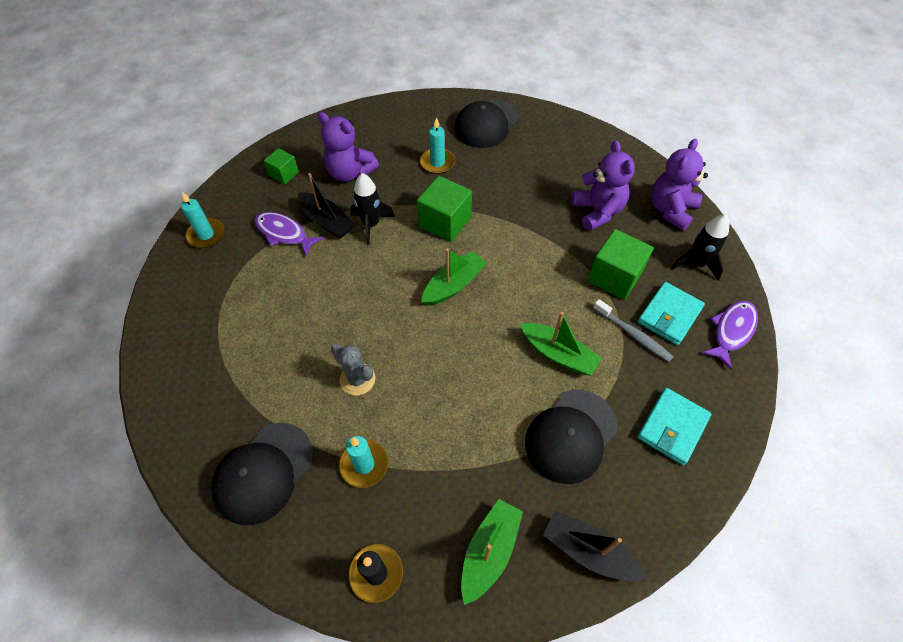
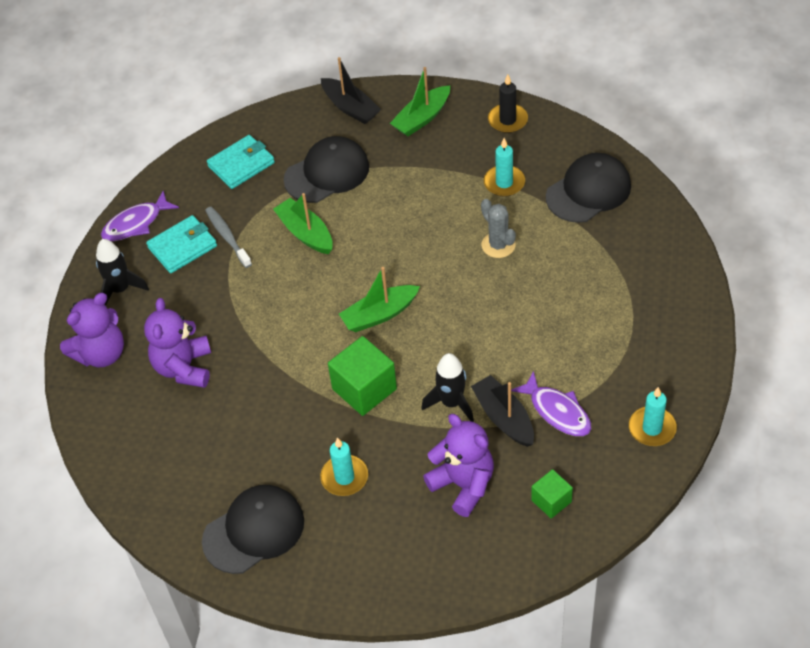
camera: 160 degrees left, 5 degrees down
green cube [588,229,654,300] -> none

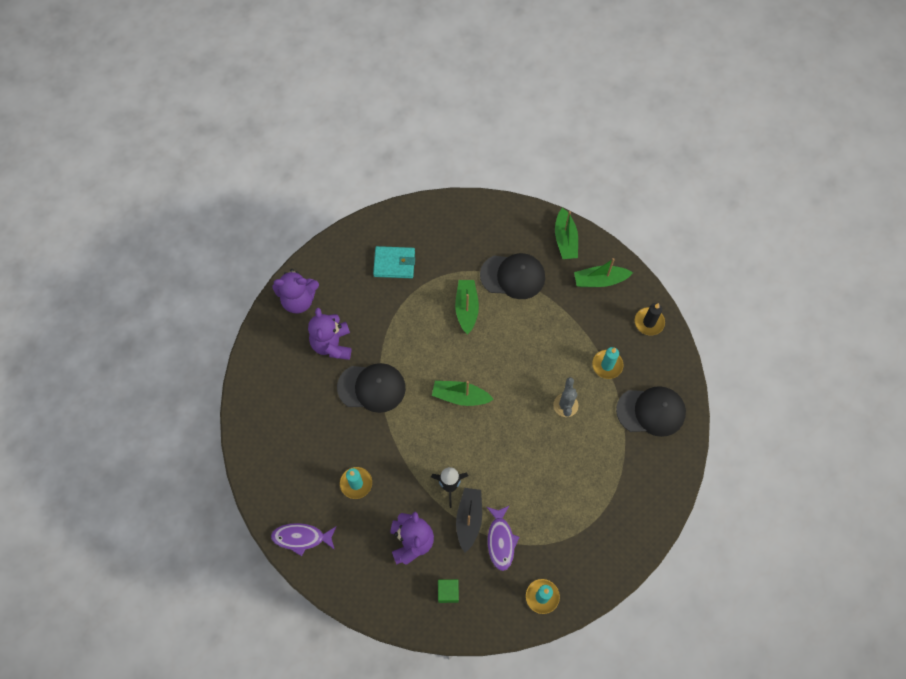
camera: 35 degrees right, 15 degrees up
black rocket [96,239,149,306] -> none
purple fish [101,191,179,241] -> purple fish moved to [271,523,337,556]
purple teddy bear [144,298,211,388] -> purple teddy bear turned 45 degrees counterclockwise [308,308,351,360]
black cap [202,485,304,574] -> black cap moved to [337,363,406,413]
grey toothbrush [205,207,252,268] -> none
turquoise wallet [207,135,275,189] -> none
black boat [321,57,381,124] -> green boat [555,208,578,259]
green cube [328,336,397,416] -> none

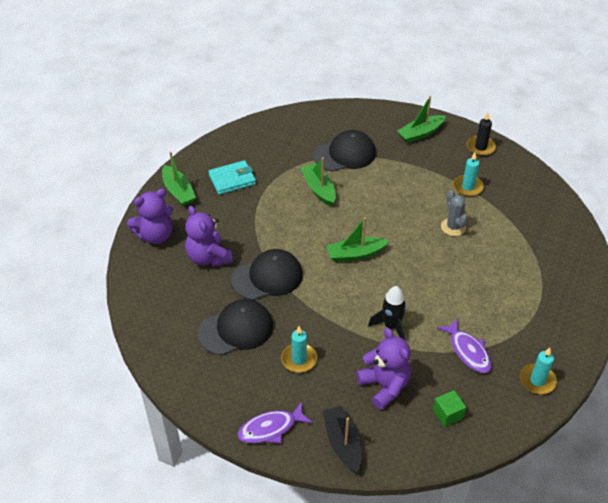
camera: 25 degrees left, 20 degrees down
black boat [456,488,482,553] -> black boat moved to [323,406,361,473]
green boat [555,208,578,259] -> green boat moved to [162,152,196,206]
black cap [616,386,686,437] -> black cap moved to [198,299,273,356]

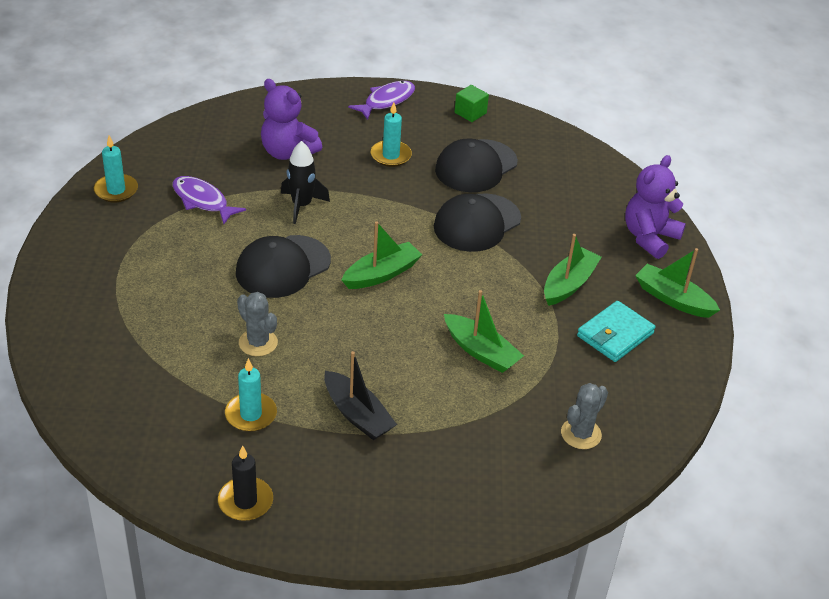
camera: 155 degrees right, 5 degrees down
purple teddy bear [185,206,233,267] -> none
black cap [313,130,376,172] -> black cap moved to [236,235,331,298]
black boat [323,406,361,473] -> black boat moved to [324,351,397,440]
green boat [397,96,446,143] -> green boat moved to [544,234,602,306]
green cube [433,390,466,427] -> green cube moved to [455,85,489,122]
none -> grey cactus [561,383,608,449]

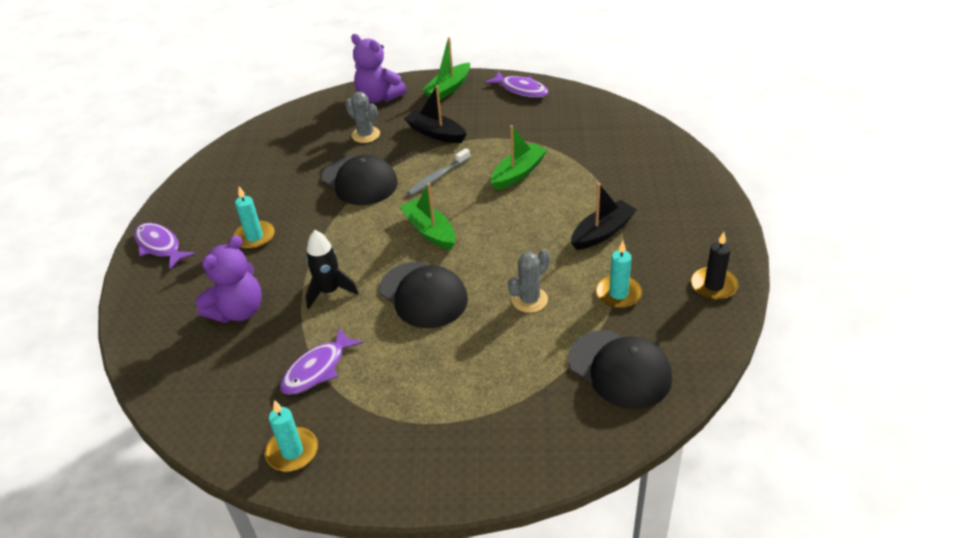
camera: 85 degrees left, 0 degrees up
black cap [435,138,518,192] -> black cap moved to [568,330,672,409]
green cube [455,85,489,122] -> none
green boat [544,234,602,306] -> black boat [404,85,467,143]
grey cactus [561,383,608,449] -> grey cactus moved to [345,92,380,143]
turquoise wallet [577,301,655,362] -> none
none -> grey toothbrush [407,148,470,196]
none -> purple fish [485,71,548,98]

